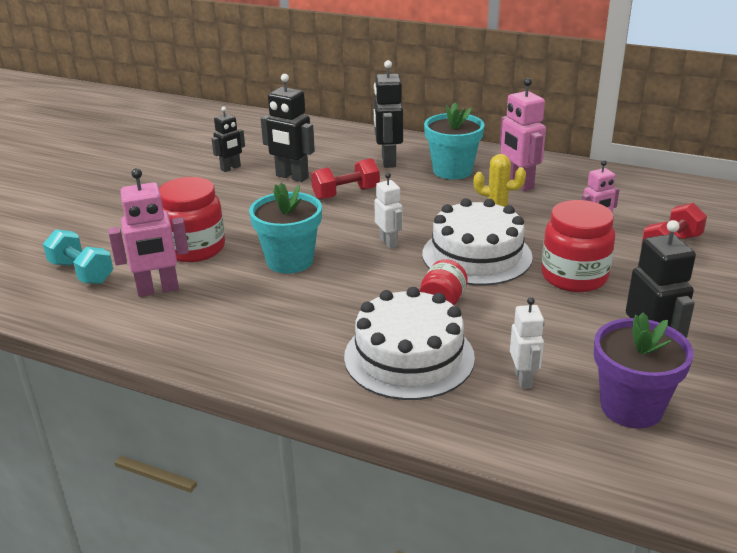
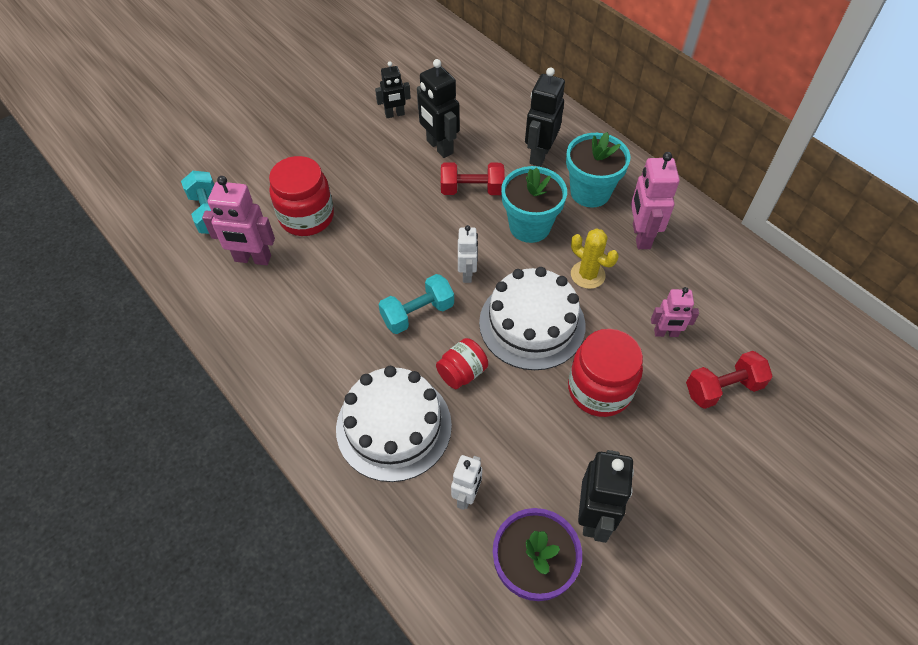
camera: 25 degrees right, 25 degrees up
turquoise flower pot [249,183,322,274] -> turquoise flower pot moved to [501,166,567,243]
none -> turquoise dumbbell [379,274,454,334]

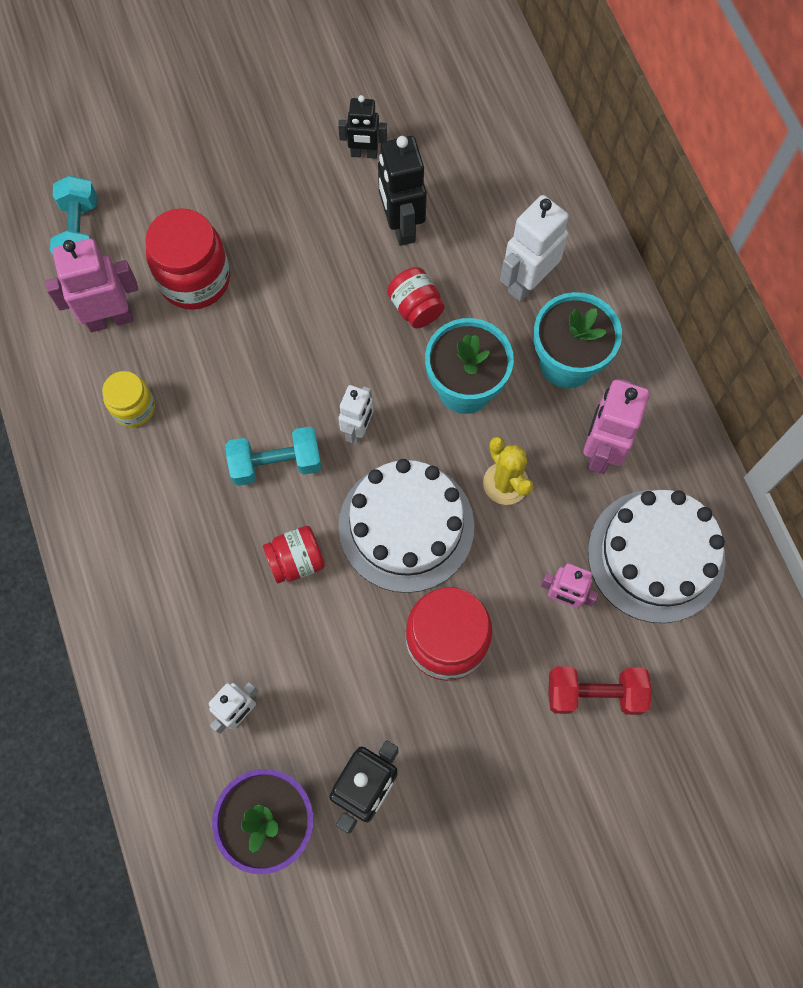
camera: 20 degrees right, 15 degrees up
pink robot [202,176,275,265] -> pink robot turned 135 degrees clockwise [45,238,138,332]
white cake [336,366,452,482] -> white cake moved to [588,490,726,623]
red dumbbell [441,162,504,195] -> red jar [387,267,445,328]
black robot [525,67,565,167] -> white robot [500,195,569,302]
none -> yellow jar [102,371,155,427]

